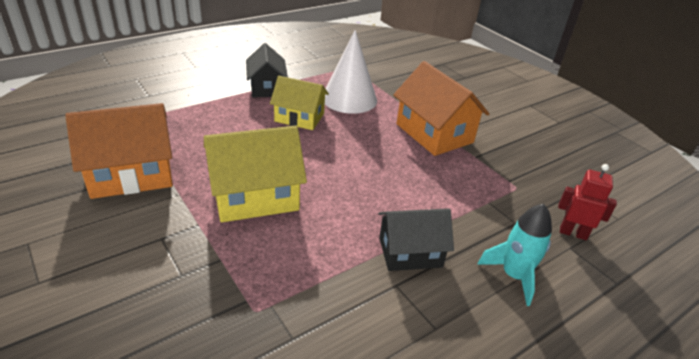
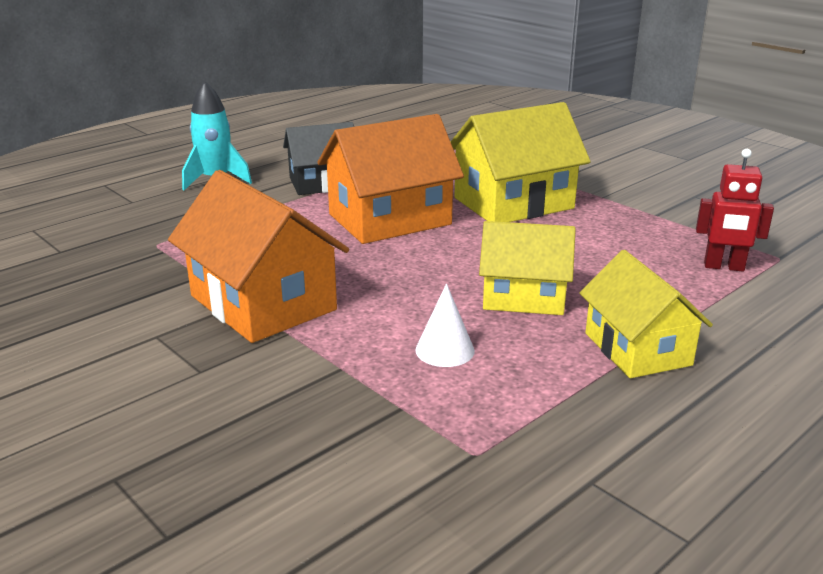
camera: 175 degrees right, 10 degrees down
orange house [65,103,173,199] -> orange house moved to [317,114,464,244]
black house [246,43,288,97] -> yellow house [579,250,713,378]
white cone [325,30,377,114] -> white cone [415,283,475,367], size x0.46
red robot [558,164,617,240] -> red robot moved to [696,149,774,271]

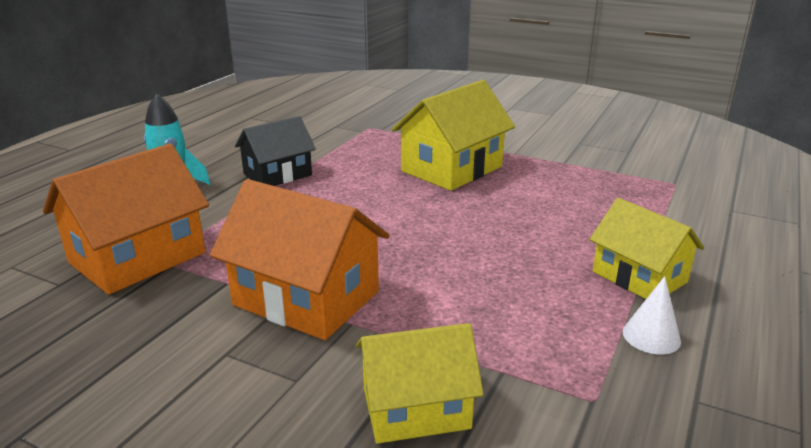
camera: 20 degrees left, 0 degrees up
orange house [317,114,464,244] -> orange house moved to [43,143,209,295]
white cone [415,283,475,367] -> white cone moved to [623,276,681,354]
yellow house [479,221,576,315] -> yellow house moved to [356,323,484,444]
red robot [696,149,774,271] -> none

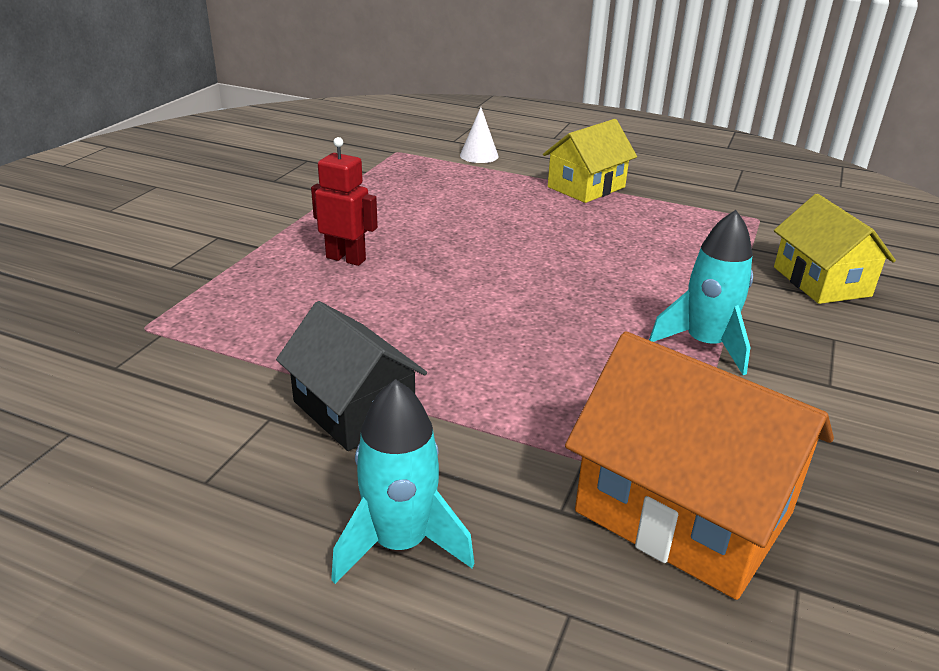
camera: 95 degrees left, 5 degrees up
orange house [210,179,390,340] -> turquoise rocket [649,210,753,375]
yellow house [392,80,515,191] -> red robot [311,137,378,266]
white cone [623,276,681,354] -> white cone moved to [460,107,499,163]

